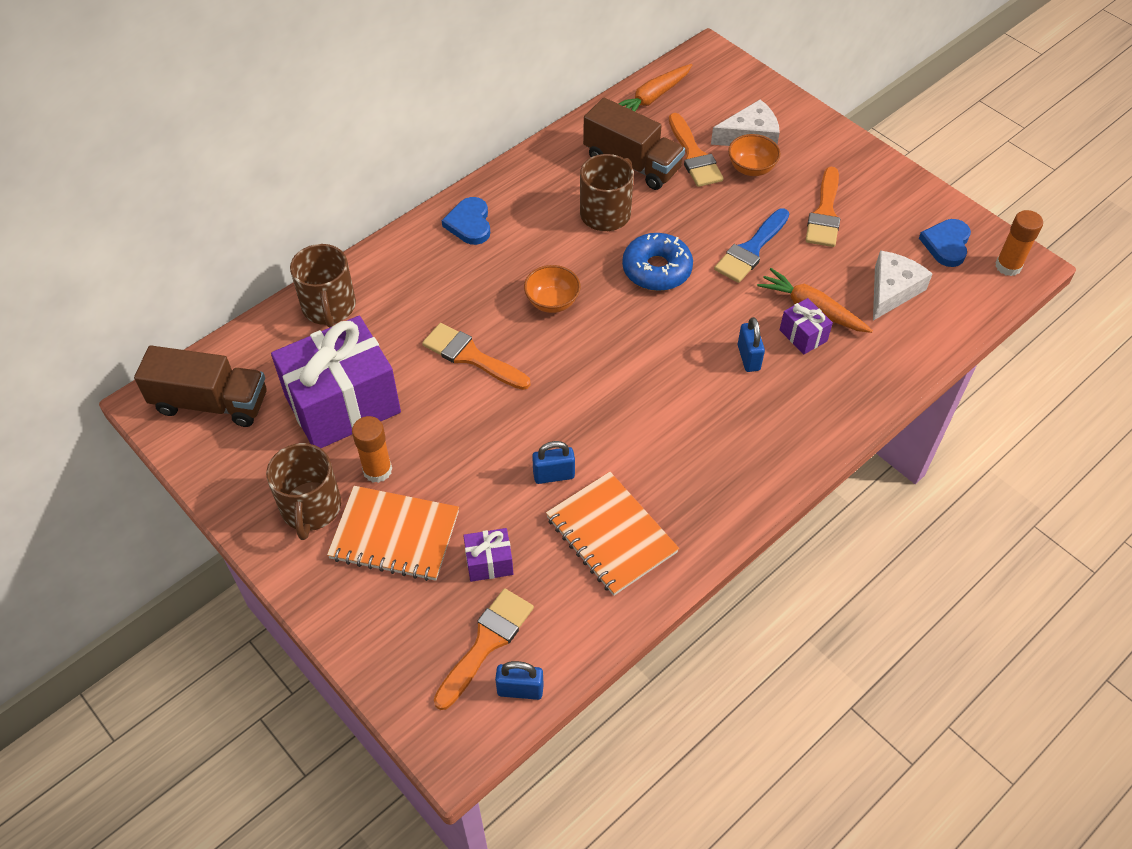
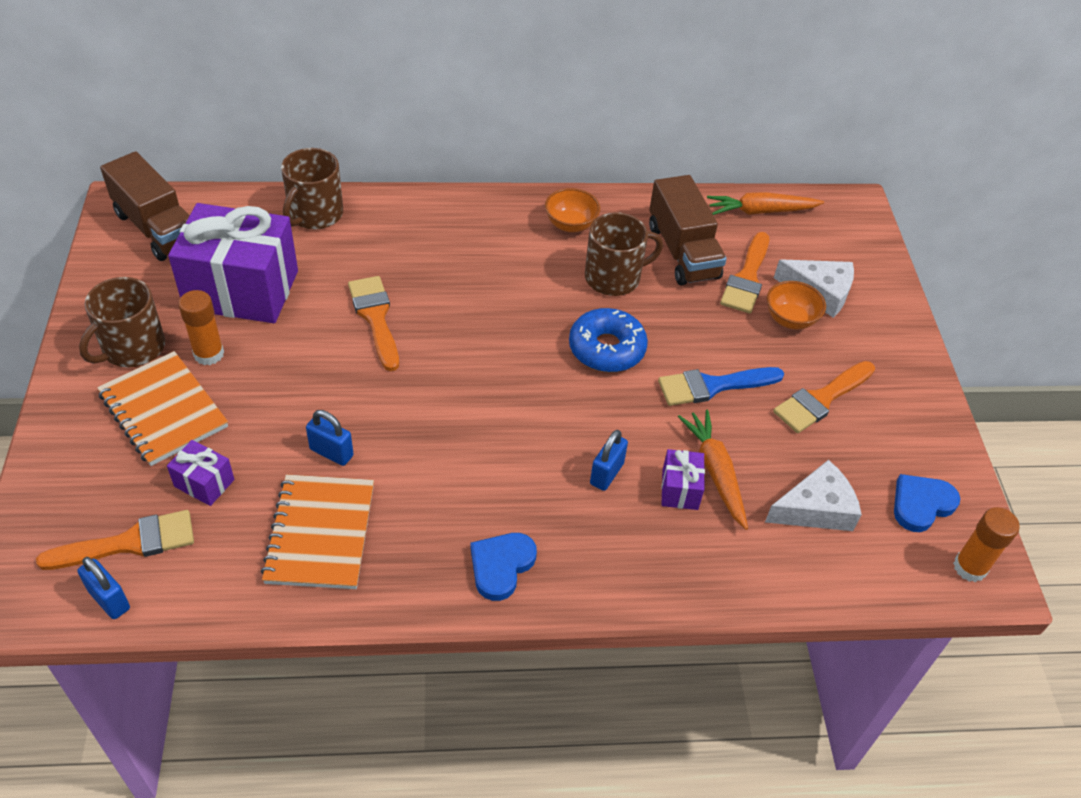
camera: 35 degrees right, 5 degrees down
blue heart [442,197,490,245] -> blue heart moved to [471,533,537,601]
orange bowl [524,265,581,313] -> orange bowl moved to [545,188,600,232]

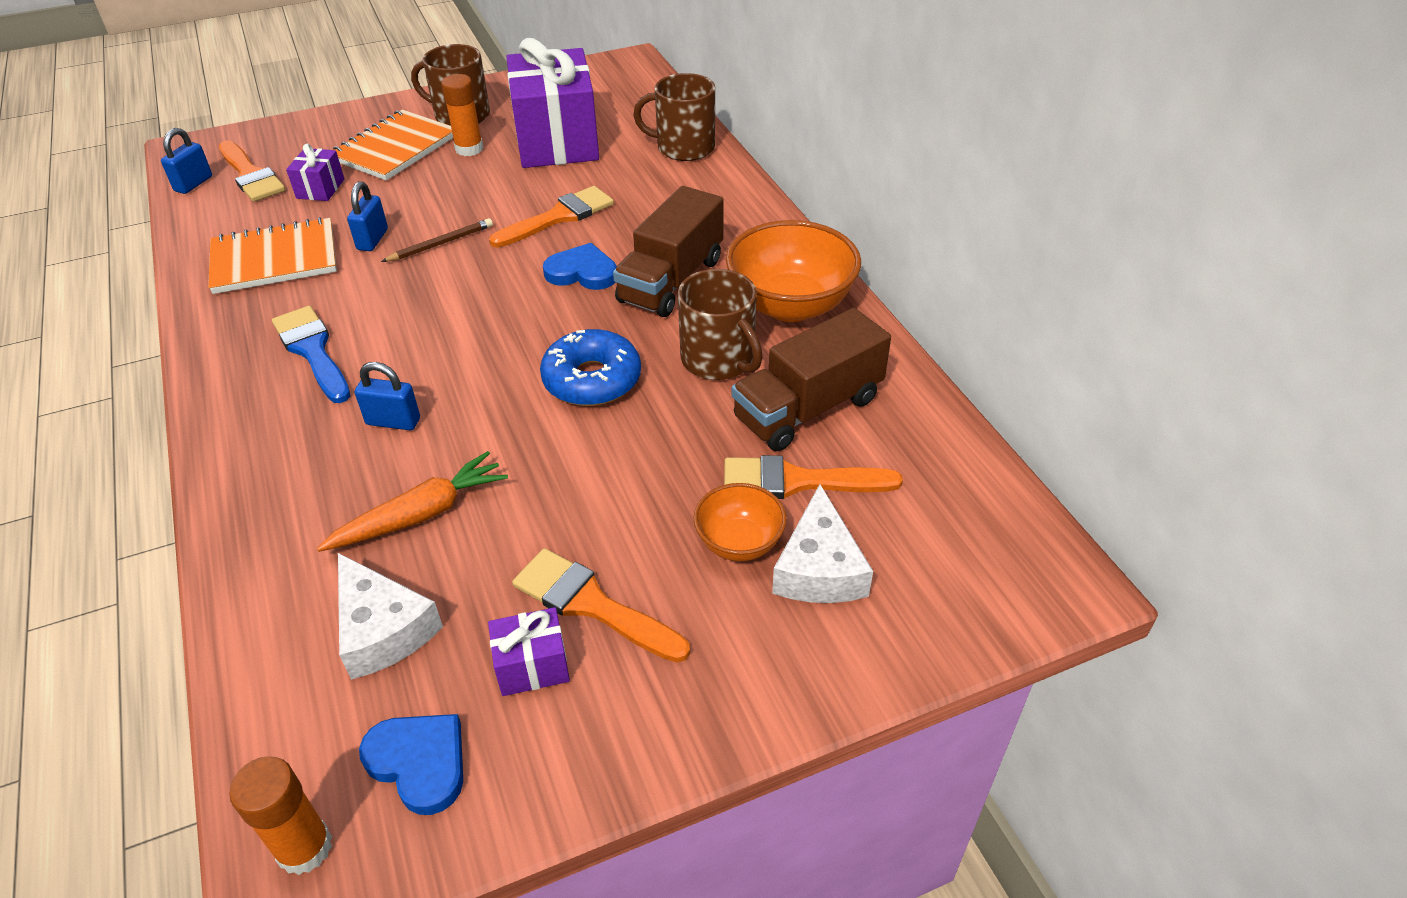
camera: 75 degrees right, 5 degrees down
brown truck [100,151,190,261] -> brown truck moved to [613,186,724,317]
blue heart [471,533,537,601] -> blue heart moved to [543,243,617,290]
orange bowl [545,188,600,232] -> orange bowl [726,220,861,322], size x1.81
blue brush [658,367,784,406] -> blue brush moved to [272,306,350,403]
purple gift [661,449,705,510] -> purple gift moved to [488,607,570,696]
orange carrot [707,192,824,215] -> none
none -> brown pencil [381,218,493,262]

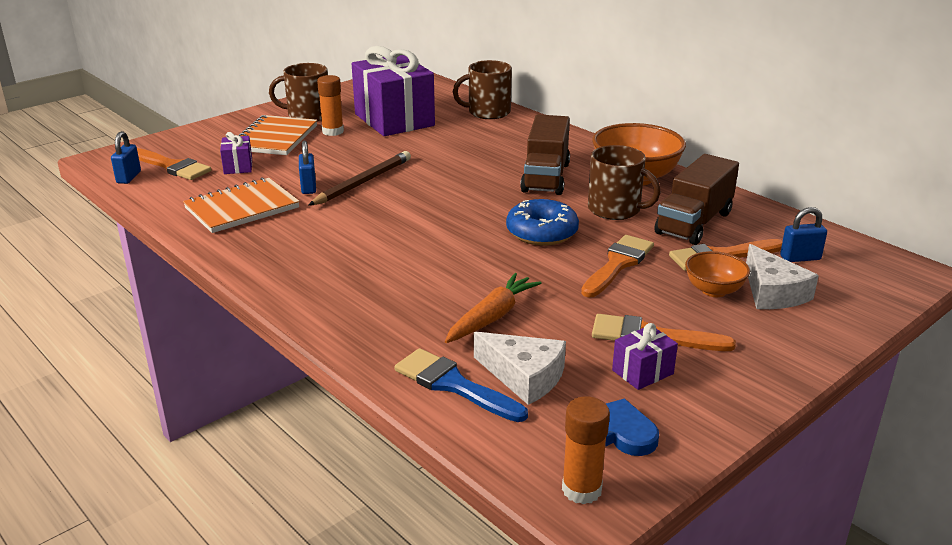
camera: 20 degrees left, 15 degrees down
blue brush [272,306,350,403] -> blue brush moved to [394,348,528,422]
blue padlock [355,362,420,430] -> blue padlock moved to [780,207,827,262]
brown pencil [381,218,493,262] -> brown pencil [308,151,411,206], size x1.61
orange brush [489,186,614,247] -> orange brush moved to [581,235,654,297]
blue heart [543,243,617,290] -> none

